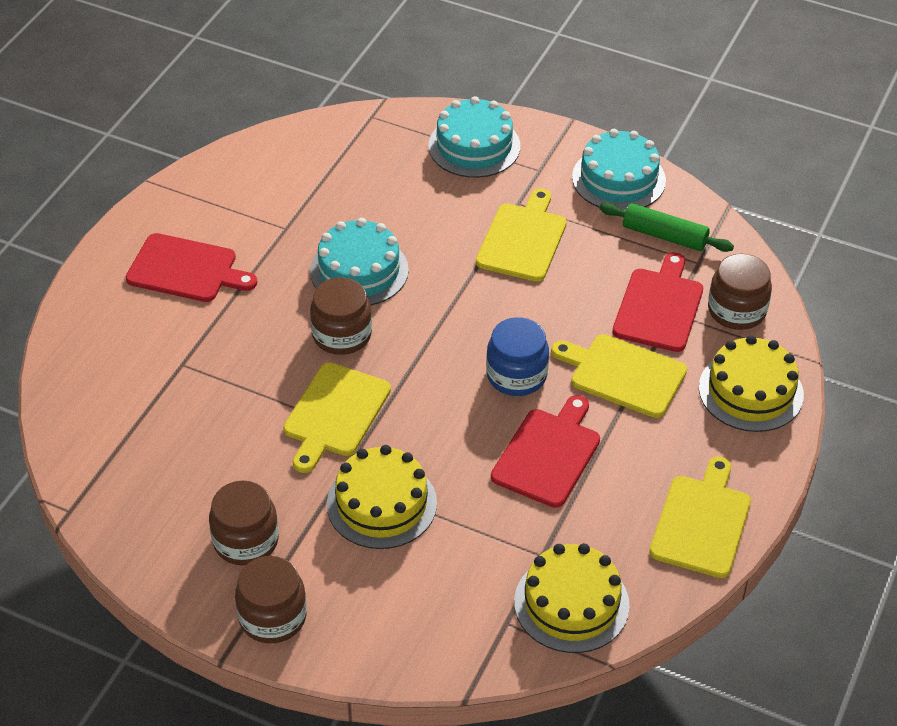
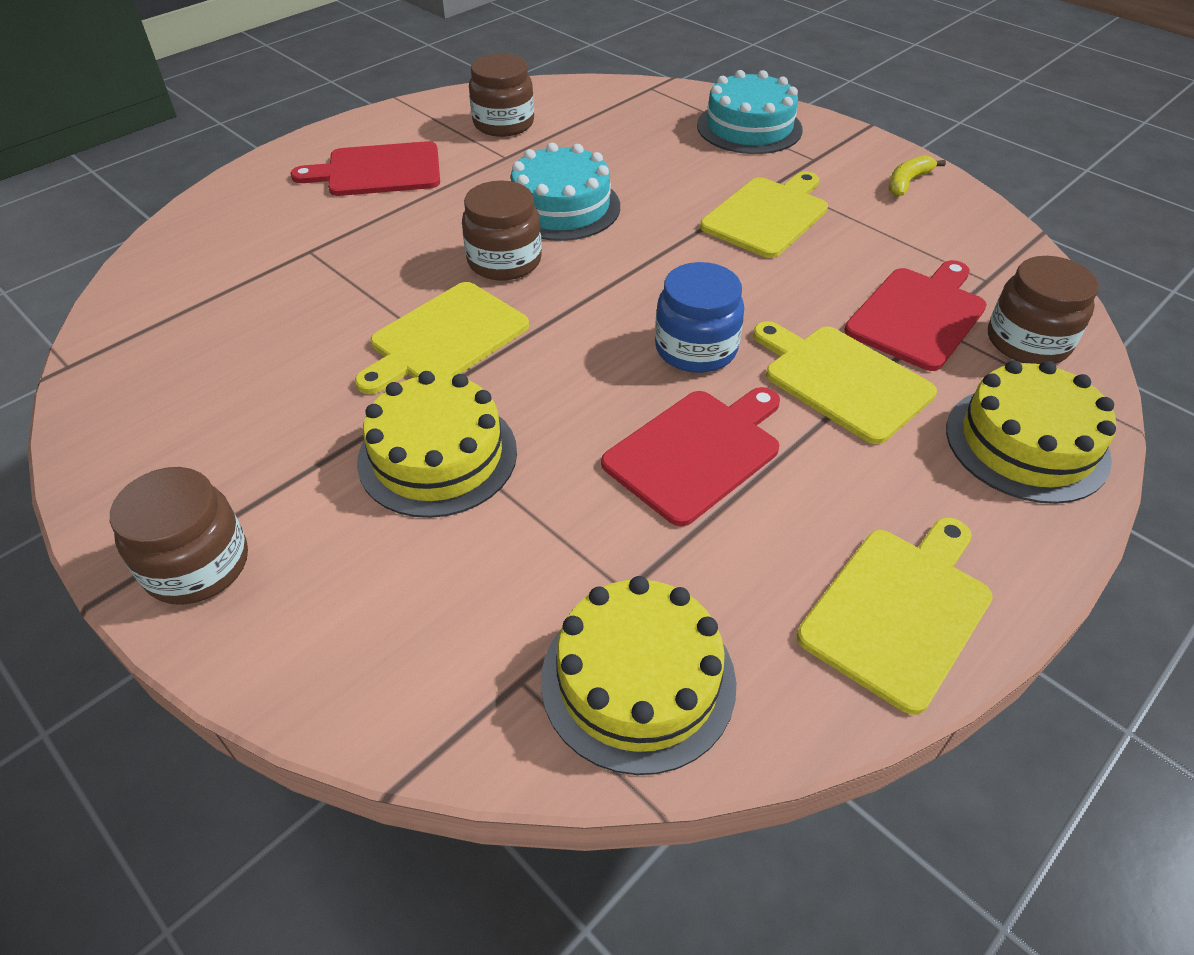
camera: 20 degrees right, 0 degrees up
red cutting board [126,233,257,302] -> red cutting board turned 135 degrees clockwise [290,141,440,196]
brown jar [209,481,279,566] -> brown jar moved to [469,54,534,137]
turquoise cake [572,129,666,211] -> yellow banana [889,155,946,197]
green rolling pin [600,203,734,252] -> none

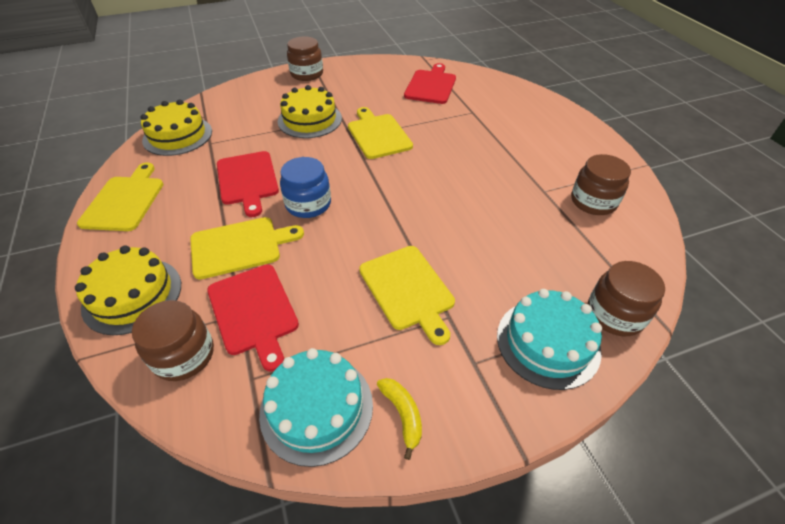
camera: 115 degrees right, 0 degrees up
red cutting board [290,141,440,196] -> red cutting board moved to [404,63,456,104]
brown jar [462,180,542,280] -> brown jar moved to [588,261,665,336]
turquoise cake [511,143,620,241] -> turquoise cake moved to [259,348,373,467]
yellow cutting board [797,517,993,715] -> yellow cutting board turned 150 degrees counterclockwise [77,162,164,231]

